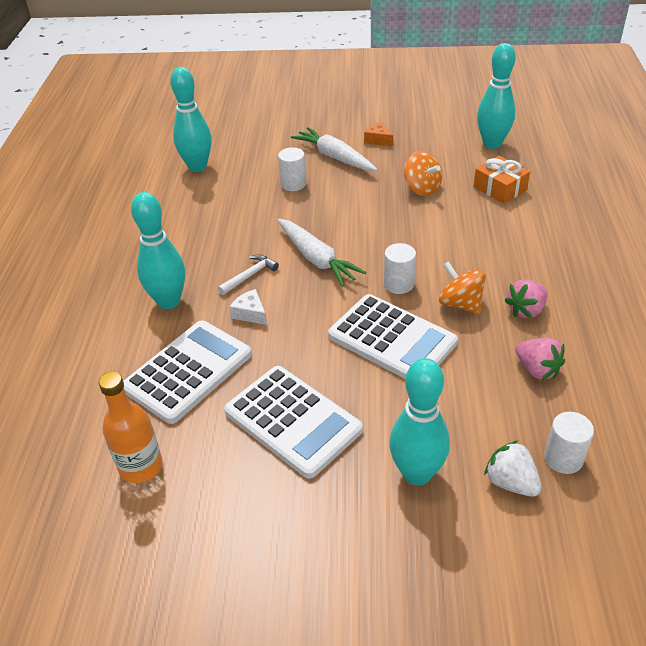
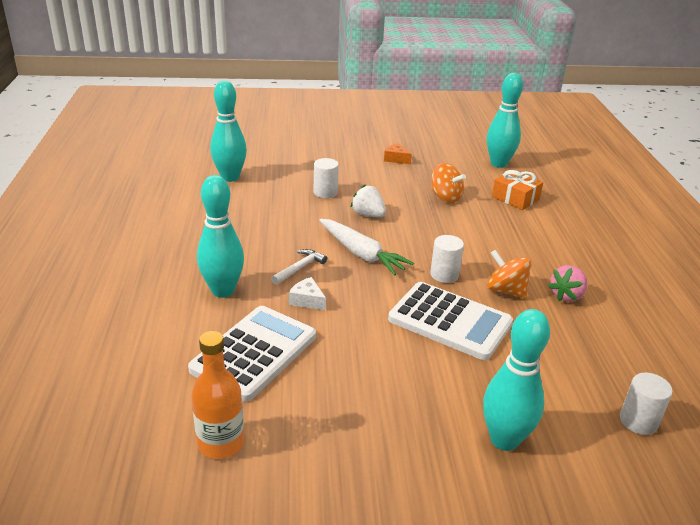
camera: 10 degrees left, 10 degrees down
white calculator [224,366,363,479] -> none
white carrot [291,127,378,171] -> none
white strawberry [484,440,542,497] -> white strawberry moved to [350,185,386,217]
pink strawberry [516,338,565,380] -> none

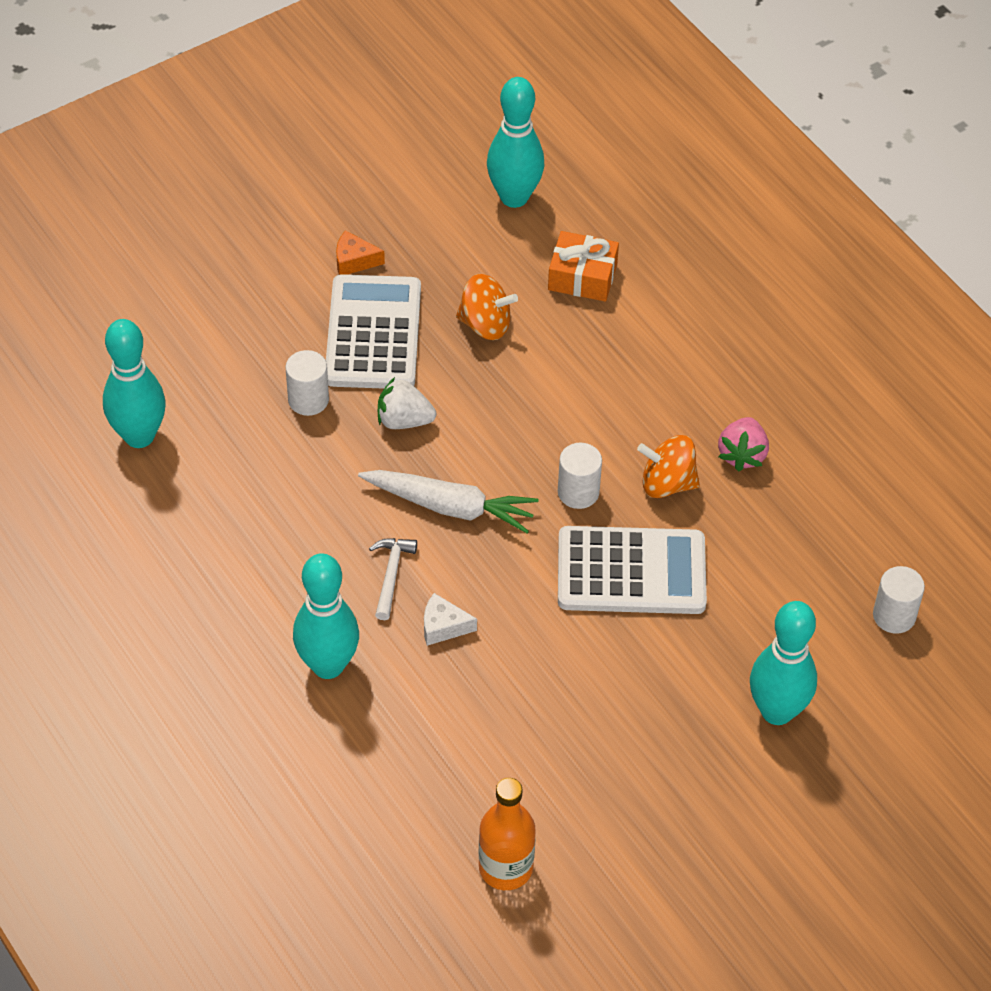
camera: 30 degrees left, 20 degrees up
white calculator [188,306,316,402] -> white calculator moved to [326,274,421,389]

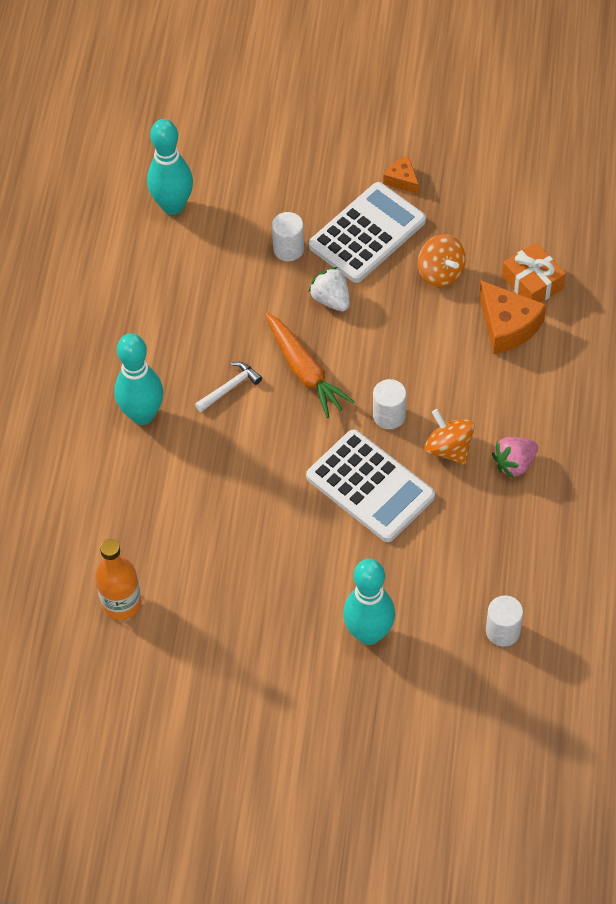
camera: 45 degrees right, 5 degrees up
white carrot [358,470,539,533] -> orange carrot [265,312,355,418]
white cheese [424,593,477,646] -> none
turquoise bowling pin [487,77,544,208] -> none
none -> orange cheese [479,280,546,354]

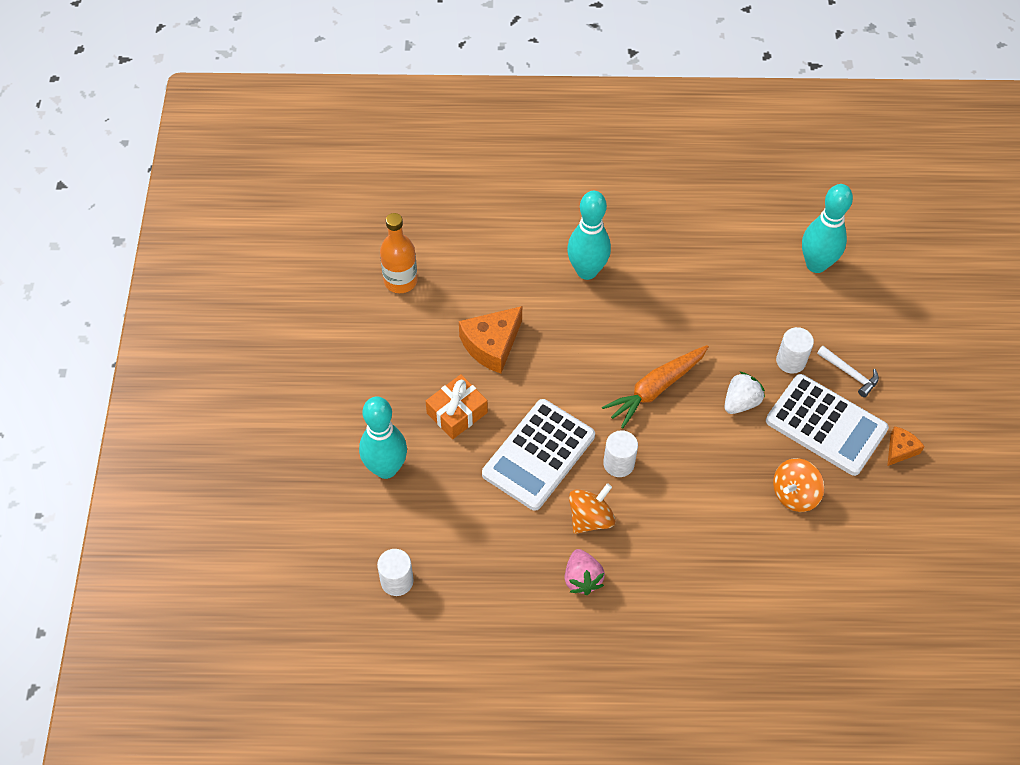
camera: 80 degrees right, 0 degrees up
white hammer [195,362,262,412] -> white hammer moved to [817,346,879,397]
orange cheese [479,280,546,354] -> orange cheese moved to [459,306,522,374]
pink strawberry [492,437,538,479] -> pink strawberry turned 150 degrees counterclockwise [564,549,605,595]
orange gift [502,243,566,302] -> orange gift moved to [426,374,488,439]

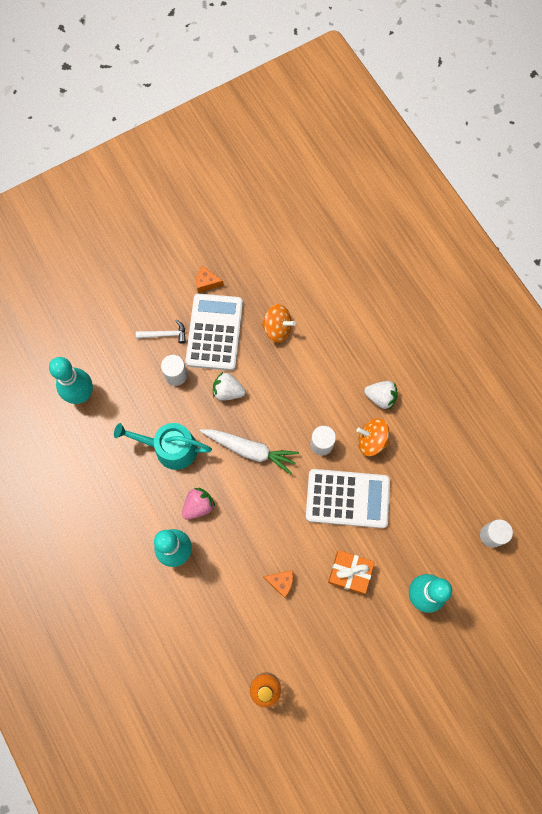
camera: 120 degrees left, 15 degrees up
orange cheese [459,306,522,374] -> orange cheese [263,570,293,598], size x0.55
pink strawberry [564,549,605,595] -> pink strawberry moved to [182,488,215,520]
orange carrot [602,345,709,429] -> white carrot [200,429,299,474]
white hammer [817,346,879,397] -> white hammer turned 75 degrees clockwise [136,320,186,344]
none -> turquoise watering can [114,423,212,470]
none -> white strawberry [364,381,398,409]

